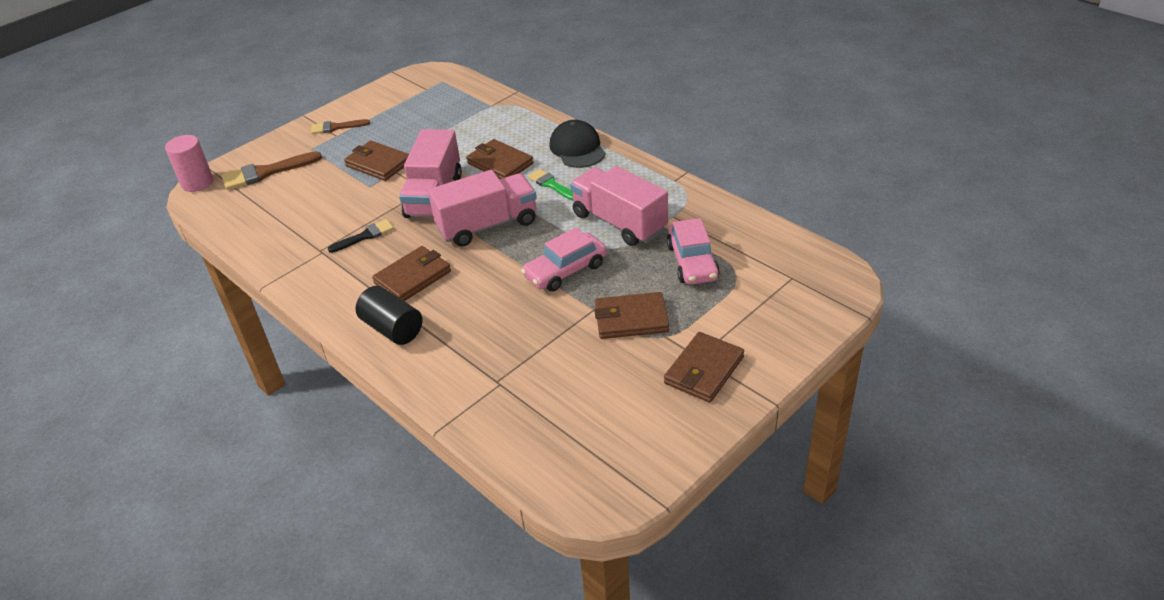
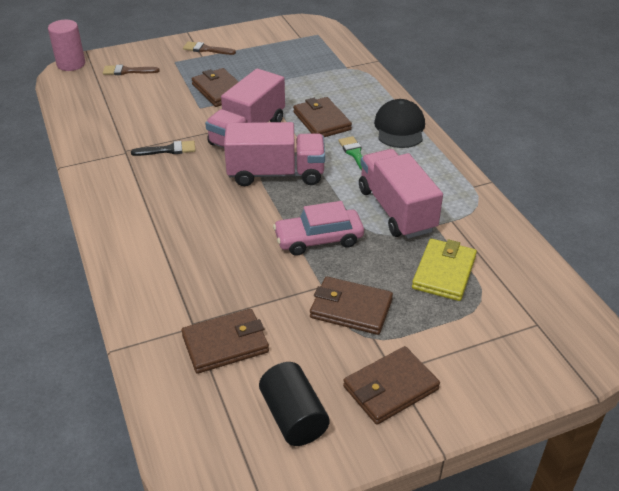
camera: 20 degrees right, 0 degrees up
brown brush [222,151,322,190] -> brown brush [103,65,160,75], size x0.63
black cylinder [356,286,422,345] -> black cylinder moved to [259,362,330,446]
brown wallet [372,246,451,301] -> brown wallet moved to [181,309,269,374]
pink car [667,218,720,285] -> yellow wallet [412,239,477,301]

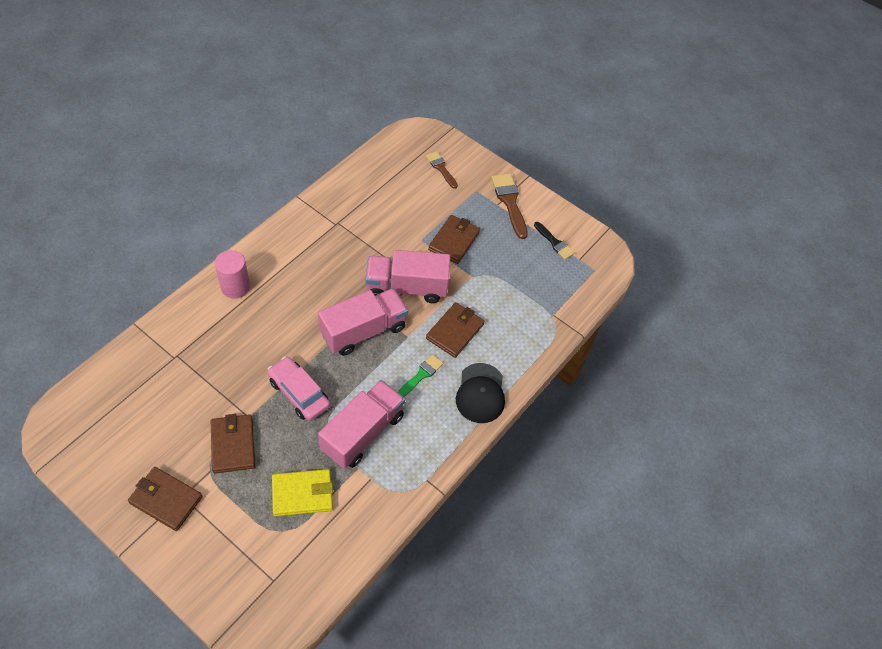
camera: 55 degrees right, 15 degrees up
pink cylinder [48,20,85,71] -> pink cylinder moved to [215,250,250,299]
black brush [131,141,196,156] -> black brush moved to [534,222,575,260]
brown wallet [181,309,269,374] -> none
brown brush [183,41,236,55] -> brown brush [491,173,528,239], size x1.60
pink truck [224,122,325,186] -> pink truck turned 90 degrees counterclockwise [318,288,408,356]
black cylinder [259,362,330,446] -> none
black cap [374,99,425,148] -> black cap turned 120 degrees clockwise [456,363,505,423]

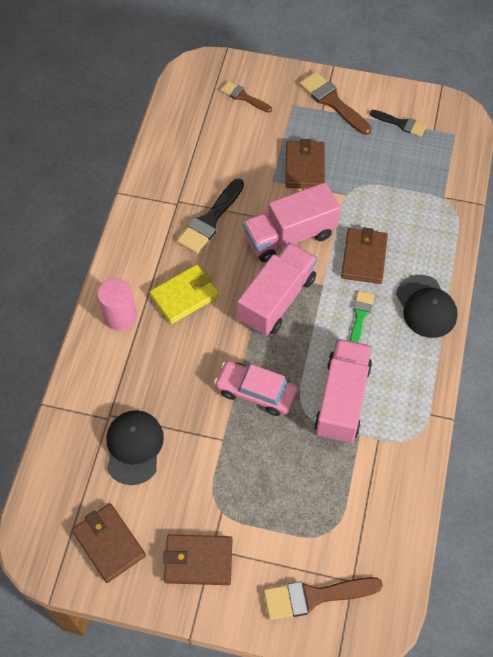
camera: 20 degrees left, 5 degrees up
brown wallet [211,414,255,473] -> brown wallet moved to [72,503,146,583]
yellow wallet [272,469,333,516] -> yellow wallet moved to [149,264,219,324]
none -> black cap [107,410,164,485]
none -> black brush [177,179,244,254]
none -> brown brush [264,577,383,620]

